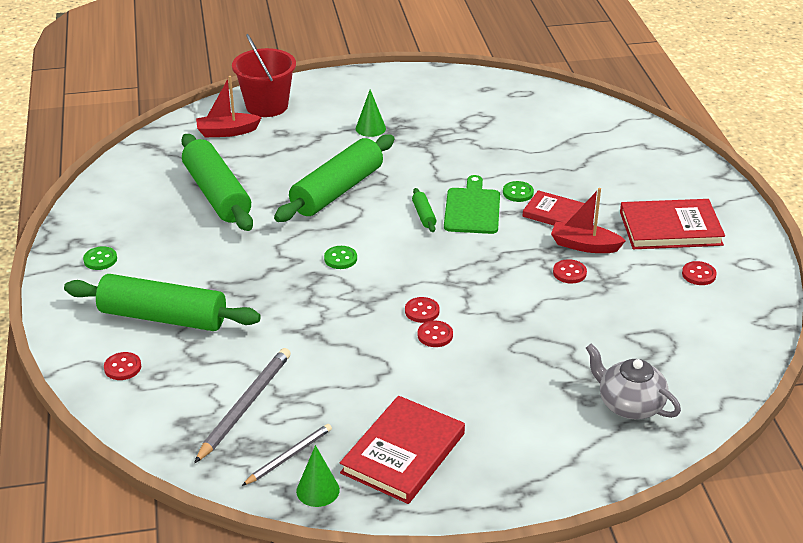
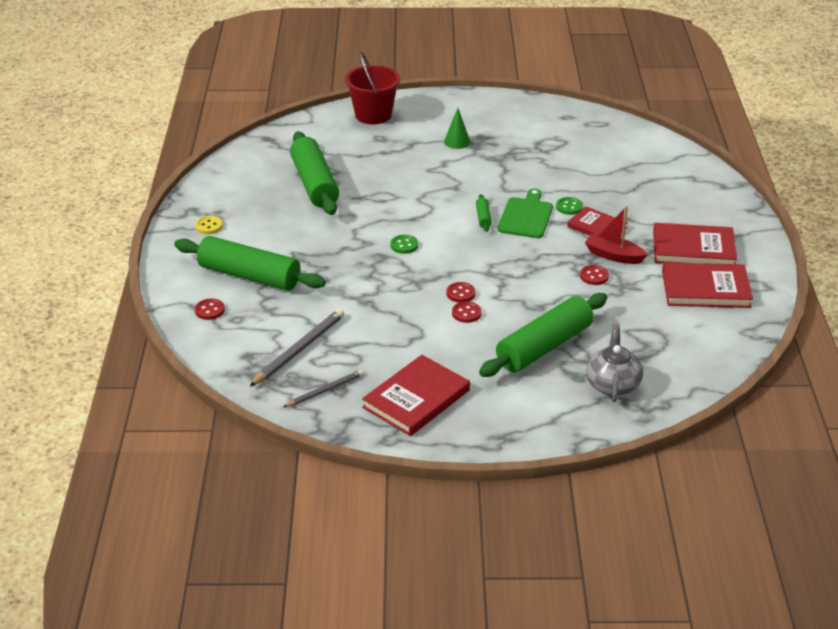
camera: 10 degrees right, 0 degrees up
green button [83,246,117,270] -> yellow button [195,216,223,234]
red boat [196,76,262,137] -> none
green rolling pin [274,134,394,222] -> green rolling pin moved to [479,293,607,377]
green cone [296,445,340,507] -> none
grey teapot [586,343,681,419] -> grey teapot turned 45 degrees clockwise [586,324,643,402]
red button [682,261,717,285] -> red book [662,263,753,308]

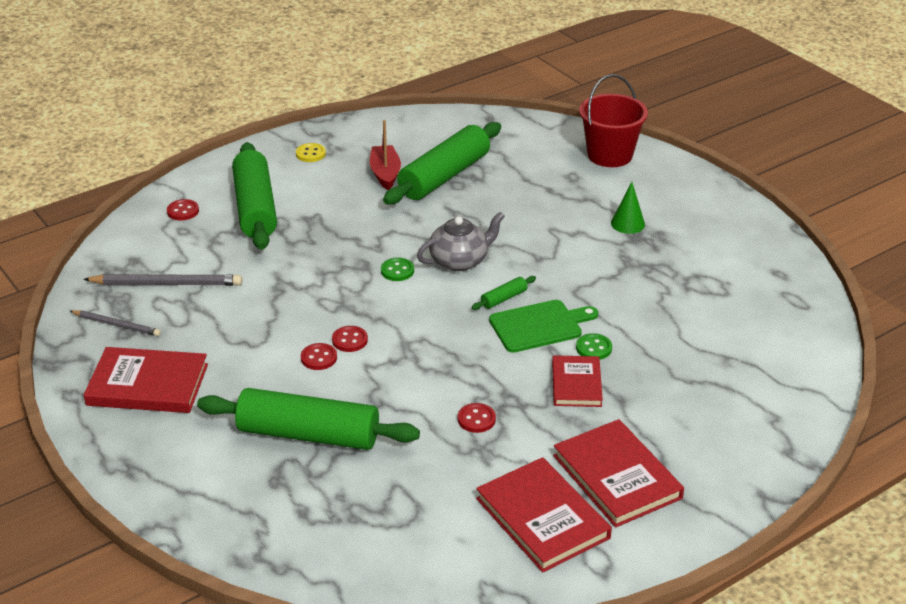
camera: 55 degrees right, 0 degrees up
red boat [585,206,648,264] -> red boat moved to [370,120,401,190]
grey teapot [586,324,643,402] -> grey teapot moved to [417,212,505,271]

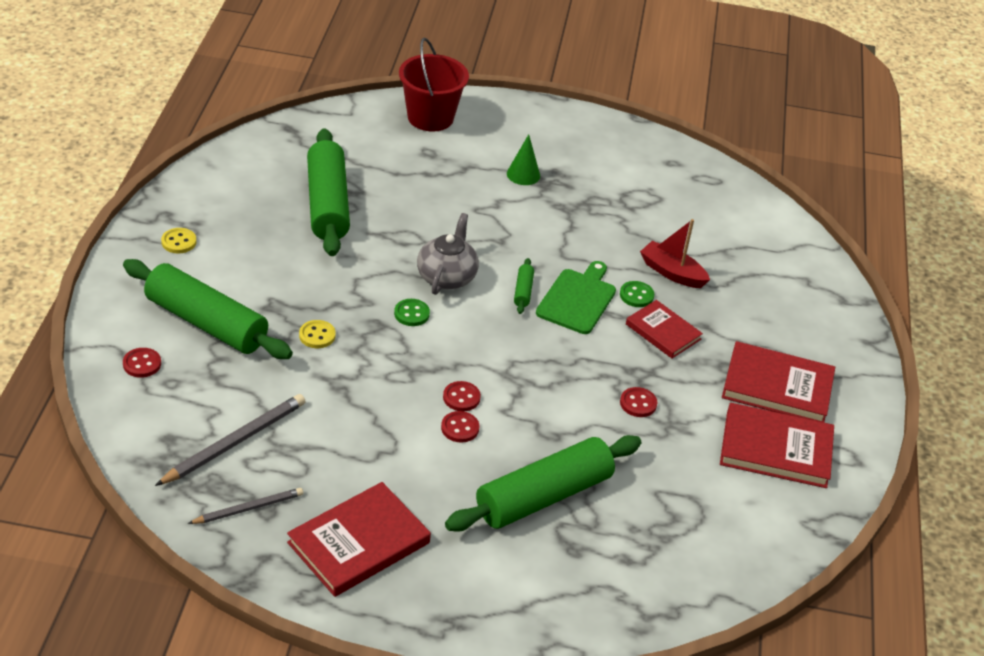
camera: 50 degrees left, 5 degrees up
red boat [370,120,401,190] -> red boat moved to [640,219,710,288]
none -> yellow button [299,320,336,348]

